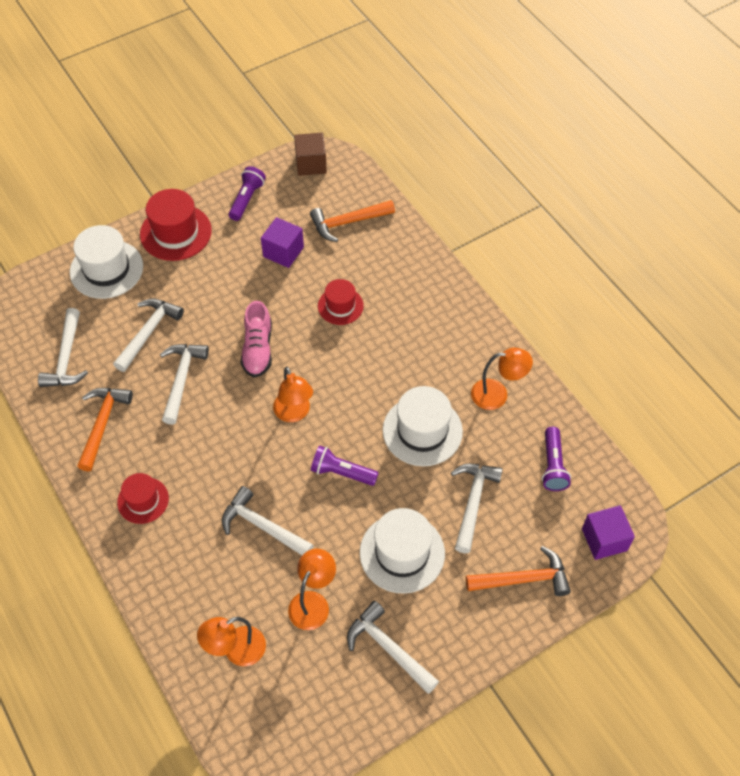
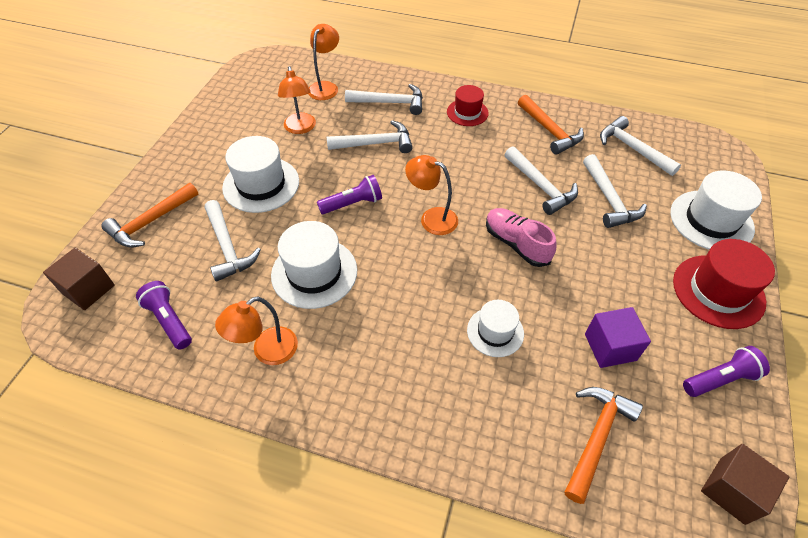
camera: 140 degrees right, 5 degrees down
purple flashlight [228,166,266,221] -> purple flashlight turned 90 degrees counterclockwise [683,346,770,397]
red hat [318,279,364,325] -> white hat [467,300,524,357]
white hammer [347,601,439,694] -> white hammer moved to [345,84,423,115]
purple cube [582,505,635,560] -> brown cube [43,248,115,310]

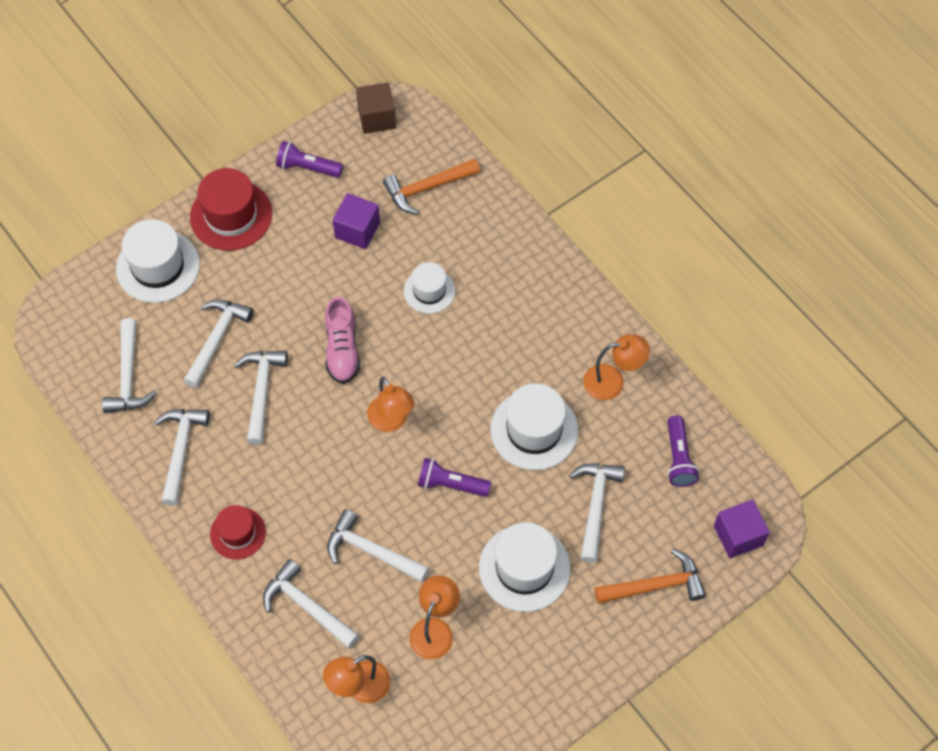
camera: 145 degrees left, 10 degrees up
brown cube [43,248,115,310] -> purple cube [714,499,770,558]
orange hammer [518,95,584,155] -> white hammer [154,409,210,506]

